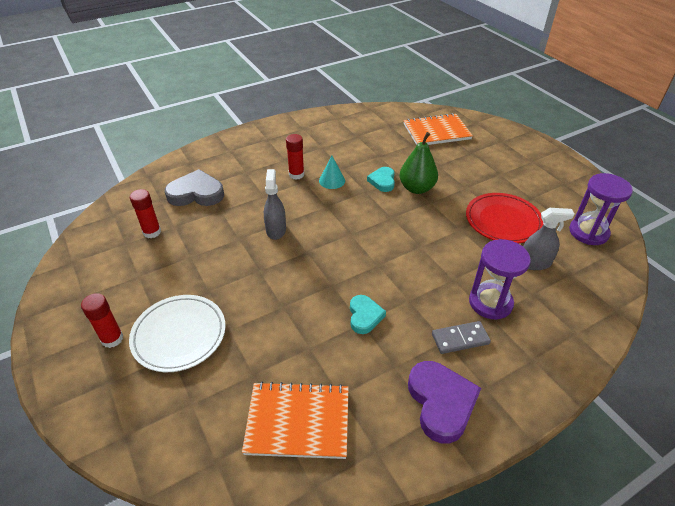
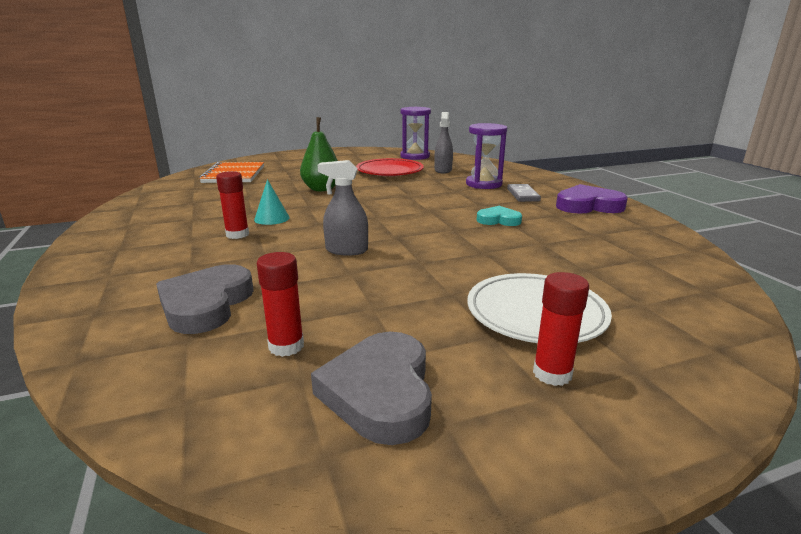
camera: 80 degrees left, 20 degrees down
orange notebook [242,381,349,459] -> none
turquoise heart [367,167,395,192] -> none
none -> grey heart [311,332,432,445]

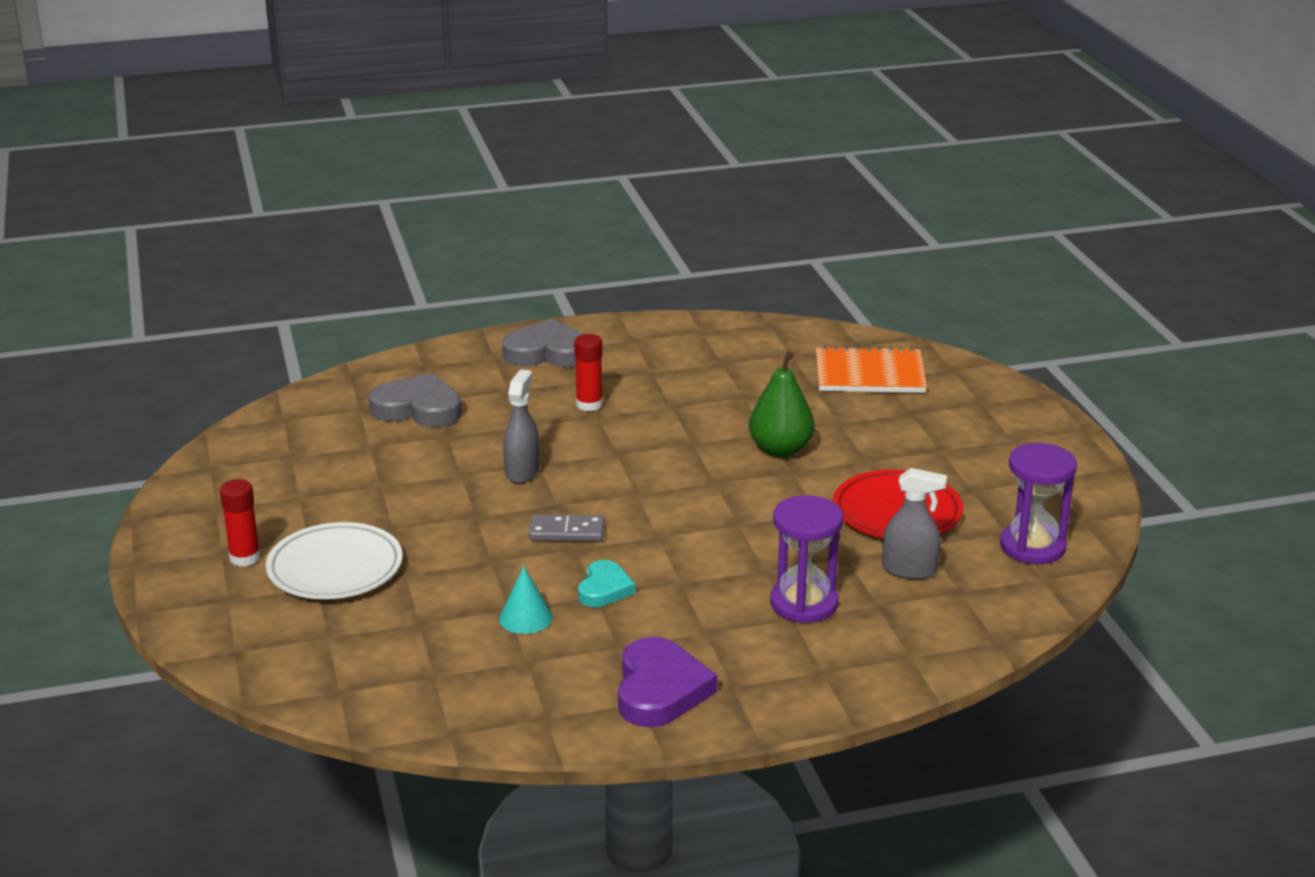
camera: 95 degrees right, 5 degrees up
turquoise cone [254,179,290,225] -> turquoise cone moved to [499,566,553,634]
red glue stick [257,252,304,357] -> none
grey heart [311,332,432,445] -> grey heart moved to [502,319,584,367]
grey domino [507,184,541,202] -> grey domino moved to [529,514,605,542]

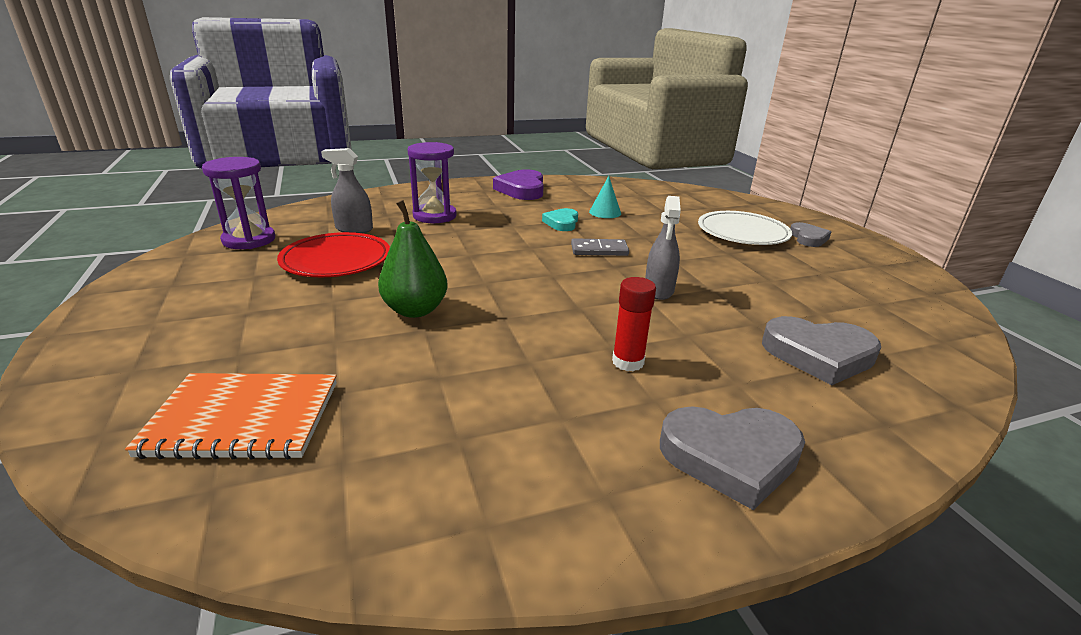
camera: 175 degrees right, 0 degrees up
red glue stick [220,479,261,567] -> grey heart [790,222,831,247]

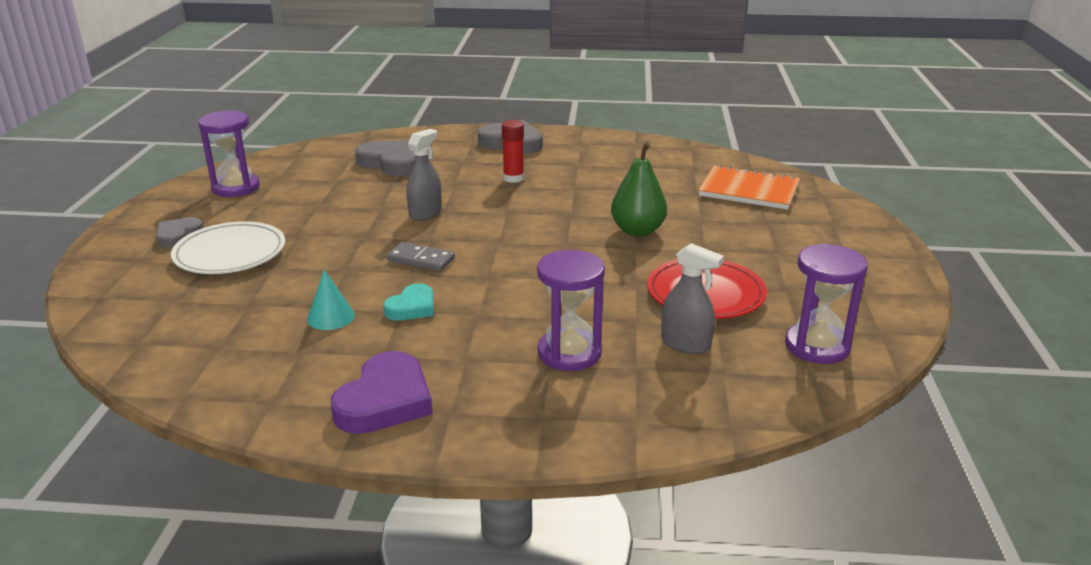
camera: 155 degrees left, 0 degrees up
none -> purple hourglass [198,110,260,197]

